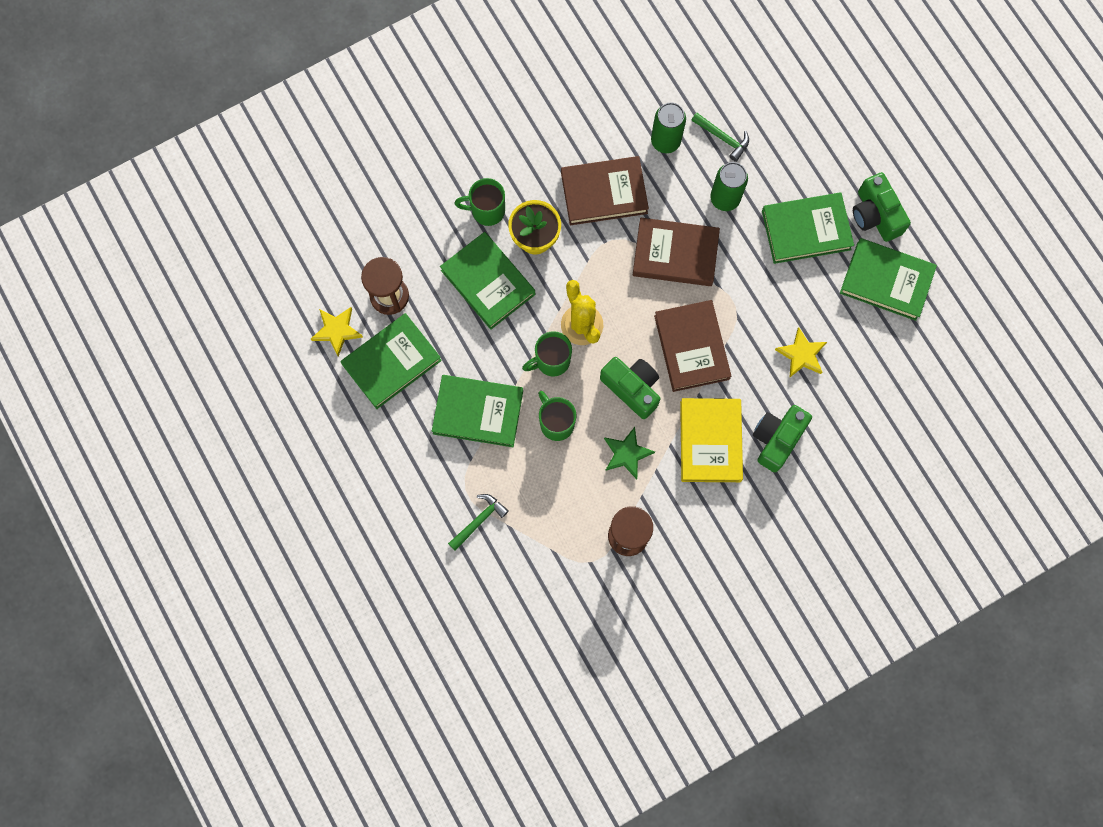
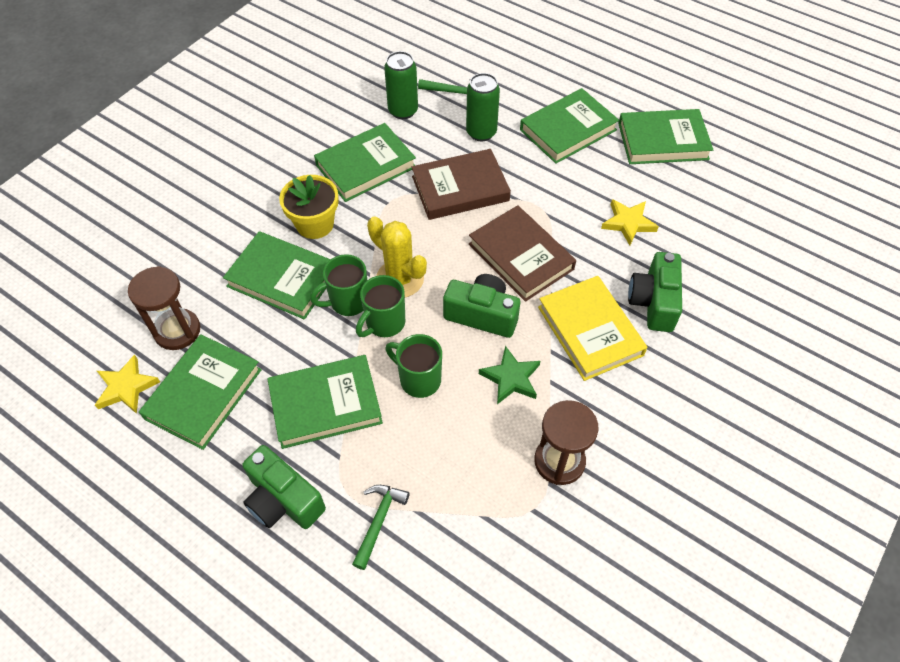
camera: 25 degrees left, 20 degrees down
green mug [455,178,505,226] -> green mug moved to [310,254,367,316]
brown book [561,156,649,225] -> green book [314,123,416,202]
green camera [853,172,911,242] -> green camera moved to [242,445,326,529]

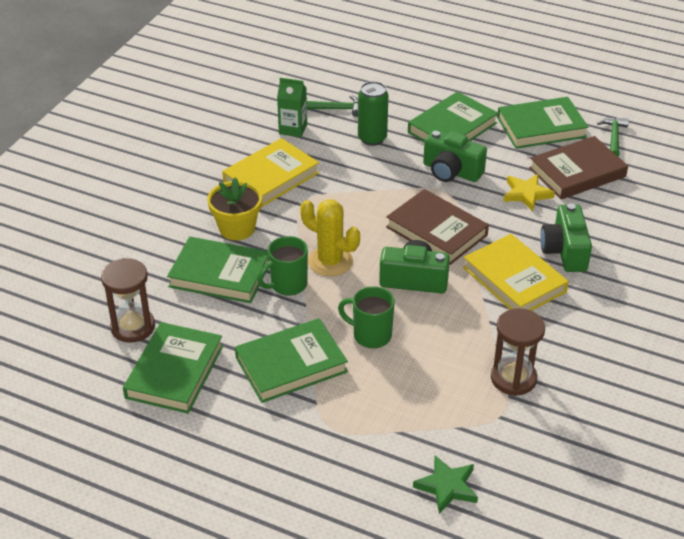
camera: 10 degrees left, 15 degrees down
yellow star [95,354,160,414] -> none
green camera [242,445,326,529] -> green camera moved to [423,130,487,182]
green book [314,123,416,202] -> yellow book [222,138,319,207]
green hammer [352,485,410,570] -> green hammer moved to [597,117,629,157]
green mug [356,275,405,337] -> none
green can [384,51,418,119] -> green carton [277,78,307,137]
brown book [412,149,511,220] -> brown book moved to [529,136,628,199]
green star [479,346,540,404] -> green star moved to [413,455,478,514]

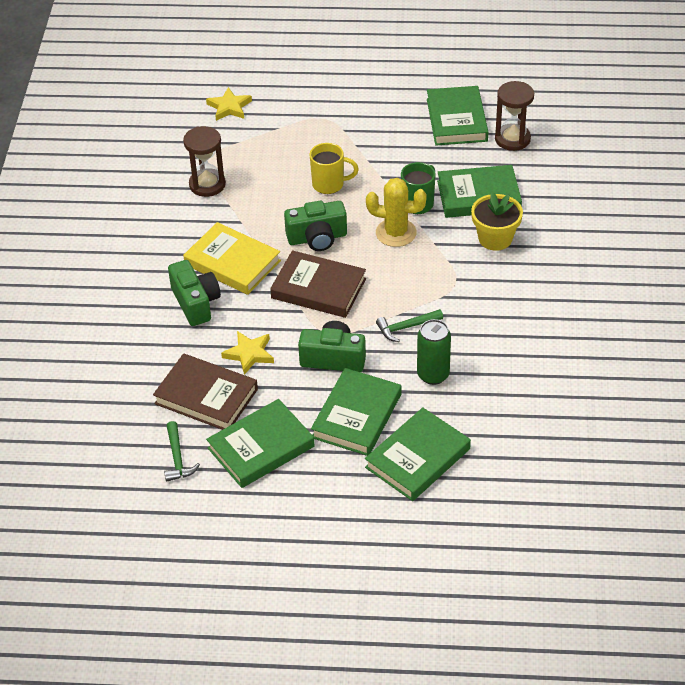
camera: 160 degrees right, 5 degrees up
yellow book [222,138,319,207] -> none
green book [235,318,348,403] -> green book moved to [365,407,471,501]
green carton [277,78,307,137] -> none
green hammer [307,95,358,117] -> green hammer moved to [376,309,443,342]
green mug [338,286,395,348] -> yellow mug [309,143,359,194]
green star [413,455,478,514] -> yellow star [206,87,252,121]
brown book [529,136,628,199] -> brown book turned 75 degrees clockwise [153,353,258,430]

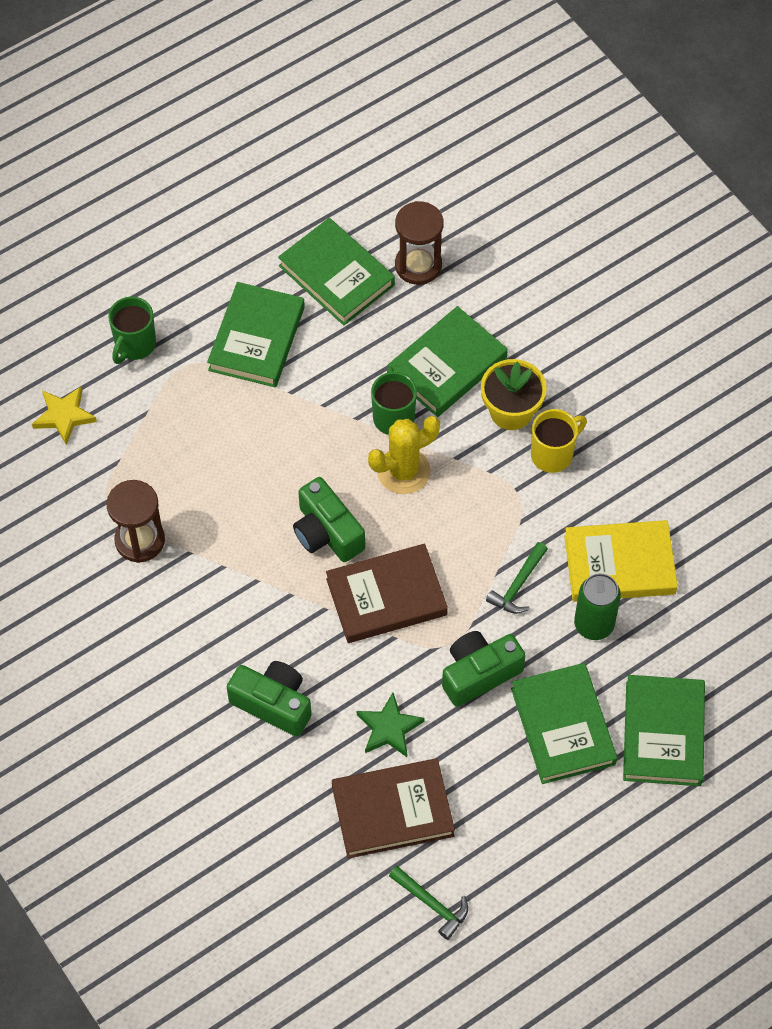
camera: 40 degrees left, 15 degrees up
yellow book [183,222,281,295] -> yellow book moved to [564,520,678,602]
green book [206,399,315,488] -> green book moved to [207,282,305,387]
yellow star [221,331,274,375] -> green star [357,693,425,757]
green camera [284,200,347,251] -> green camera turned 105 degrees clockwise [293,477,365,562]
yellow mug [309,143,359,194] -> yellow mug moved to [531,409,587,473]
none -> green mug [108,296,156,364]

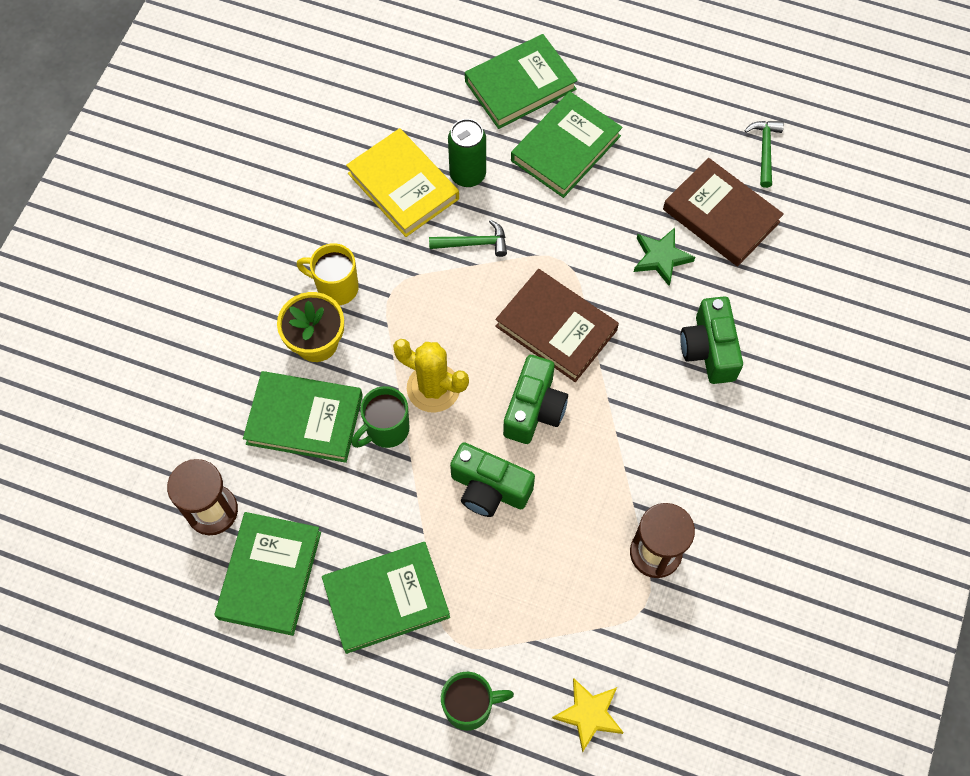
camera: 125 degrees left, 5 degrees up
green camera [442,631,526,707] -> green camera moved to [450,442,535,517]

